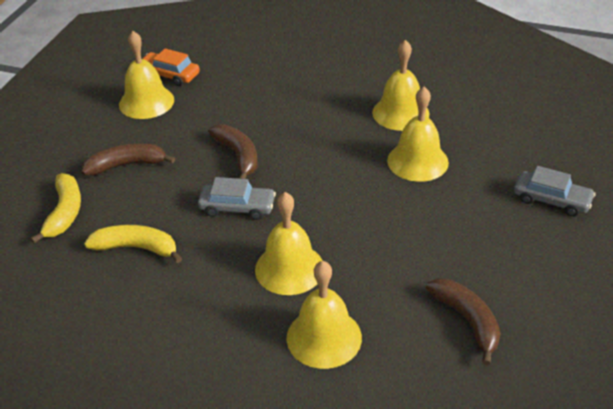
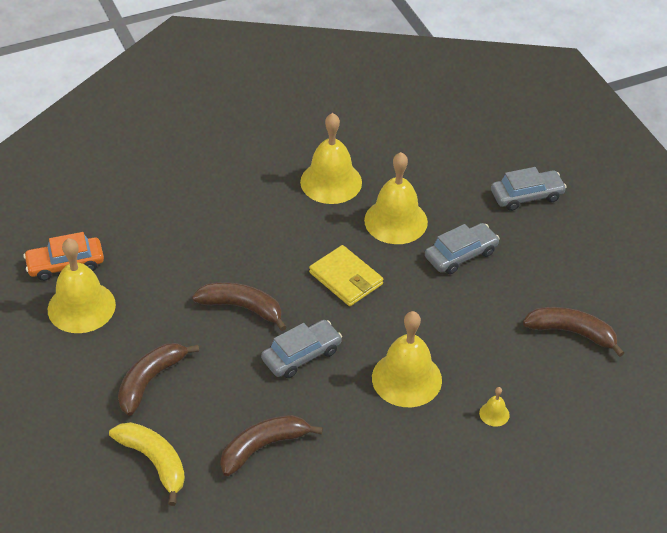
camera: 45 degrees left, 5 degrees up
yellow banana [84,225,182,263] -> brown banana [220,415,323,476]
yellow bell [287,261,362,369] -> yellow bell [479,387,510,427], size x0.42
none -> yellow wallet [309,245,383,306]
none -> grey car [425,223,500,274]

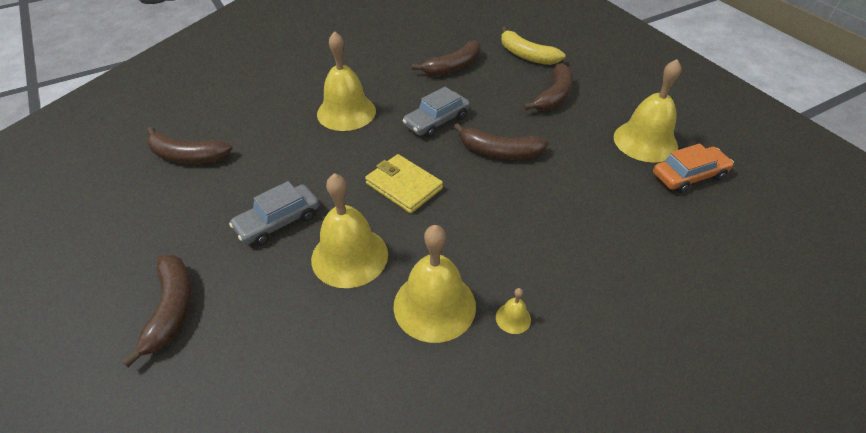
camera: 175 degrees right, 0 degrees up
yellow bell [479,387,510,427] -> yellow bell moved to [496,288,531,334]
grey car [491,167,567,211] -> brown banana [122,255,192,367]

